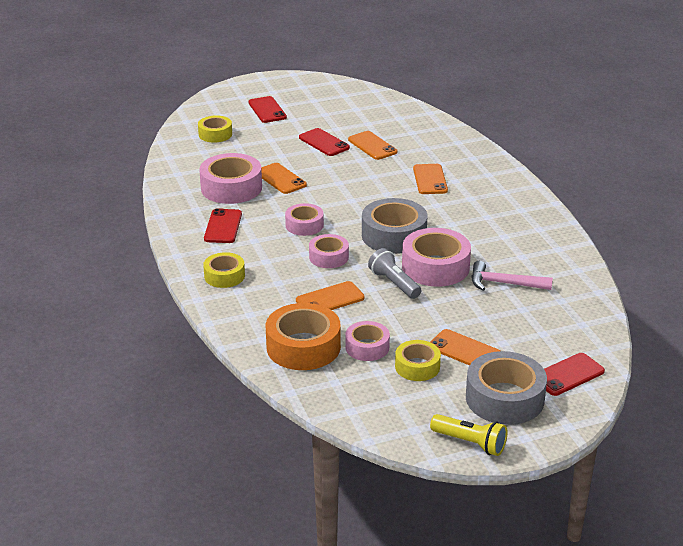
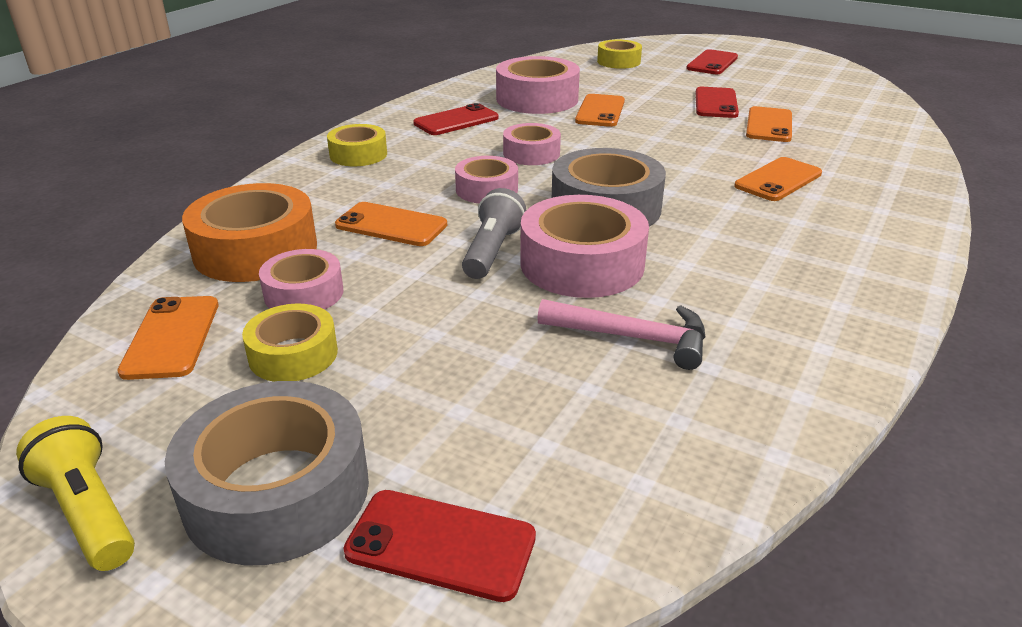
camera: 50 degrees right, 0 degrees up
yellow flashlight [430,414,507,456] -> yellow flashlight turned 150 degrees clockwise [16,416,135,571]
orange phone [431,329,500,366] -> orange phone moved to [117,296,218,380]
pink hammer [471,261,553,291] -> pink hammer turned 135 degrees clockwise [537,299,706,370]

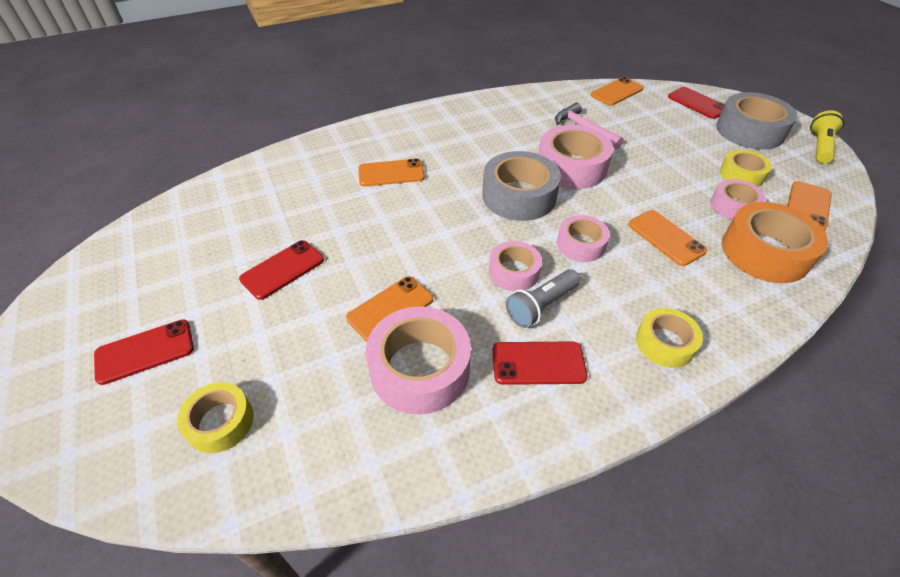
camera: 145 degrees left, 15 degrees up
yellow flashlight [16,416,135,571] -> yellow flashlight turned 150 degrees counterclockwise [810,110,844,164]
grey flashlight [462,188,526,279] -> grey flashlight moved to [505,269,580,328]
orange phone [746,106,792,142] -> orange phone moved to [590,77,644,106]

